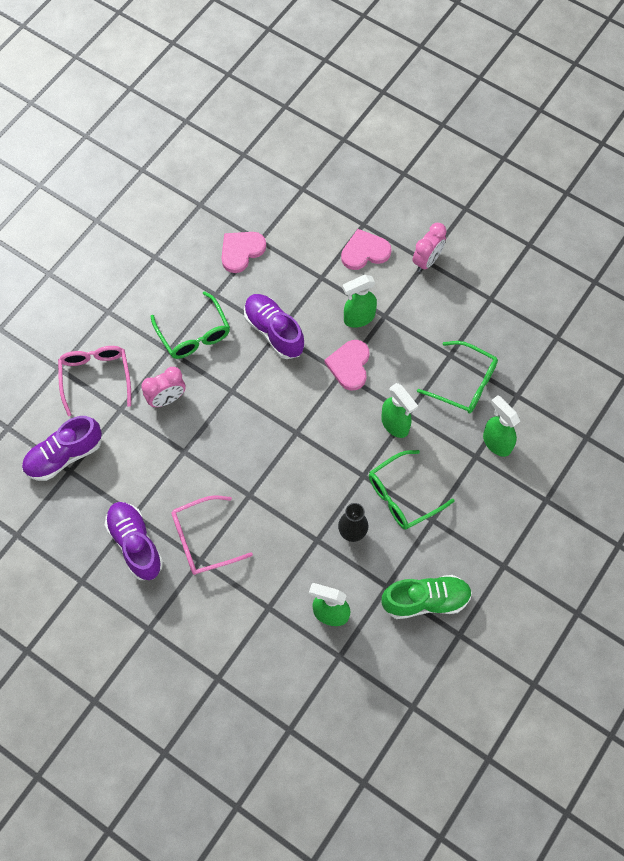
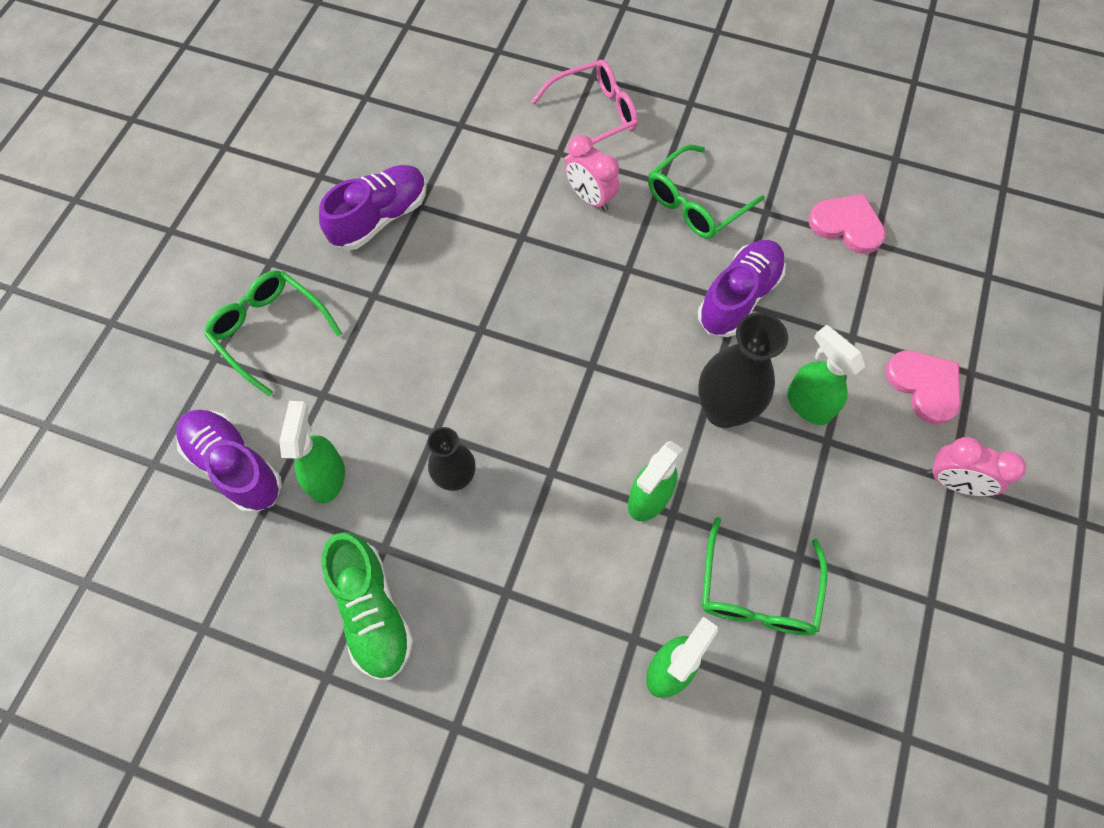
camera: 75 degrees right, 0 degrees up
purple shoe [22,416,102,481] -> purple shoe moved to [176,409,282,513]
pink glasses [171,495,253,575] -> none
pink heart [324,340,370,391] -> black vase [698,313,788,428]
green glasses [369,450,455,530] -> green glasses moved to [204,270,342,397]

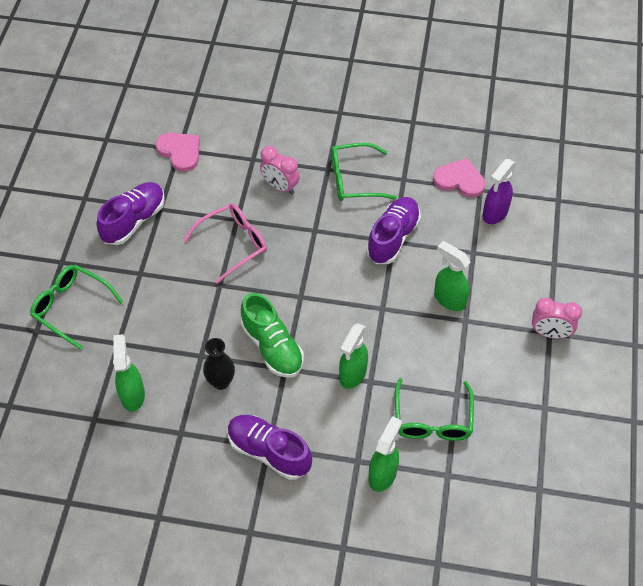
camera: 10 degrees left, 10 degrees down
purple shoe [176,409,282,513] -> purple shoe moved to [228,415,312,480]
green shoe [322,532,414,680] -> green shoe moved to [241,293,304,378]
pink glasses [531,60,638,161] -> pink glasses moved to [184,203,267,284]
green glasses [648,145,765,239] -> green glasses turned 45 degrees clockwise [331,143,397,201]
black vase [698,313,788,428] -> none
pink heart [885,350,960,424] -> pink heart moved to [156,133,200,172]
none -> purple spray bottle [483,159,516,224]

